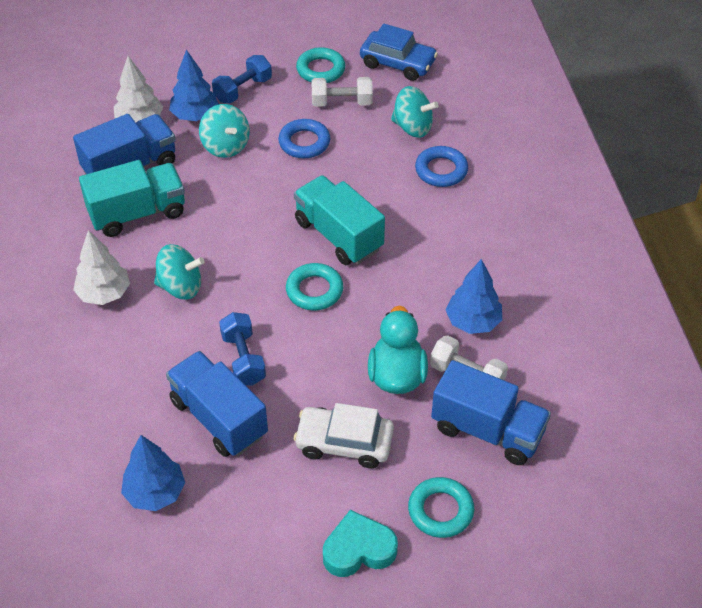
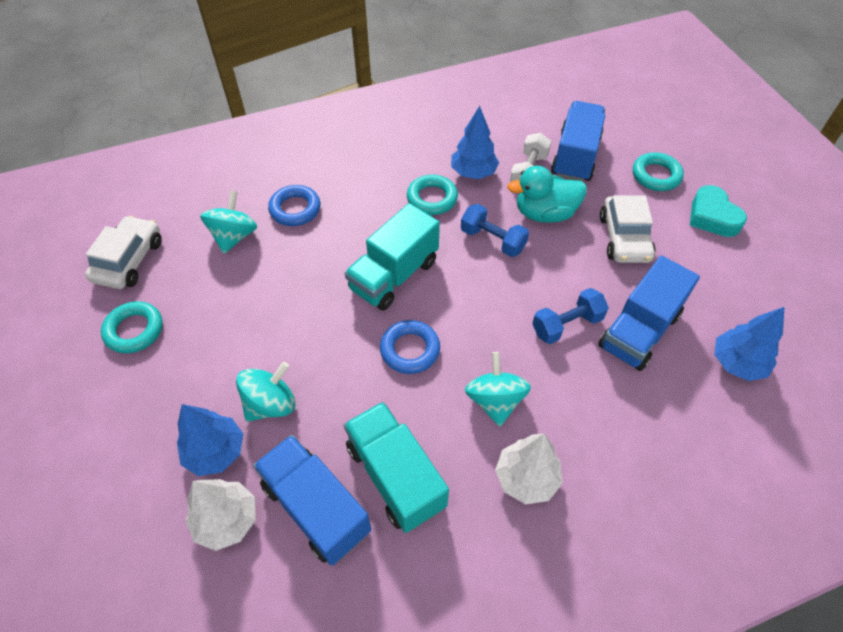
camera: 100 degrees left, 5 degrees up
blue dumbbell [212,55,272,103] -> blue dumbbell moved to [461,204,529,257]
blue ring [278,119,330,158] -> blue ring moved to [380,320,440,374]
turquoise ring [286,263,343,310] -> turquoise ring moved to [407,175,458,215]
white dumbbell [312,77,373,107] -> none
blue car [360,24,438,81] -> white car [85,216,162,289]

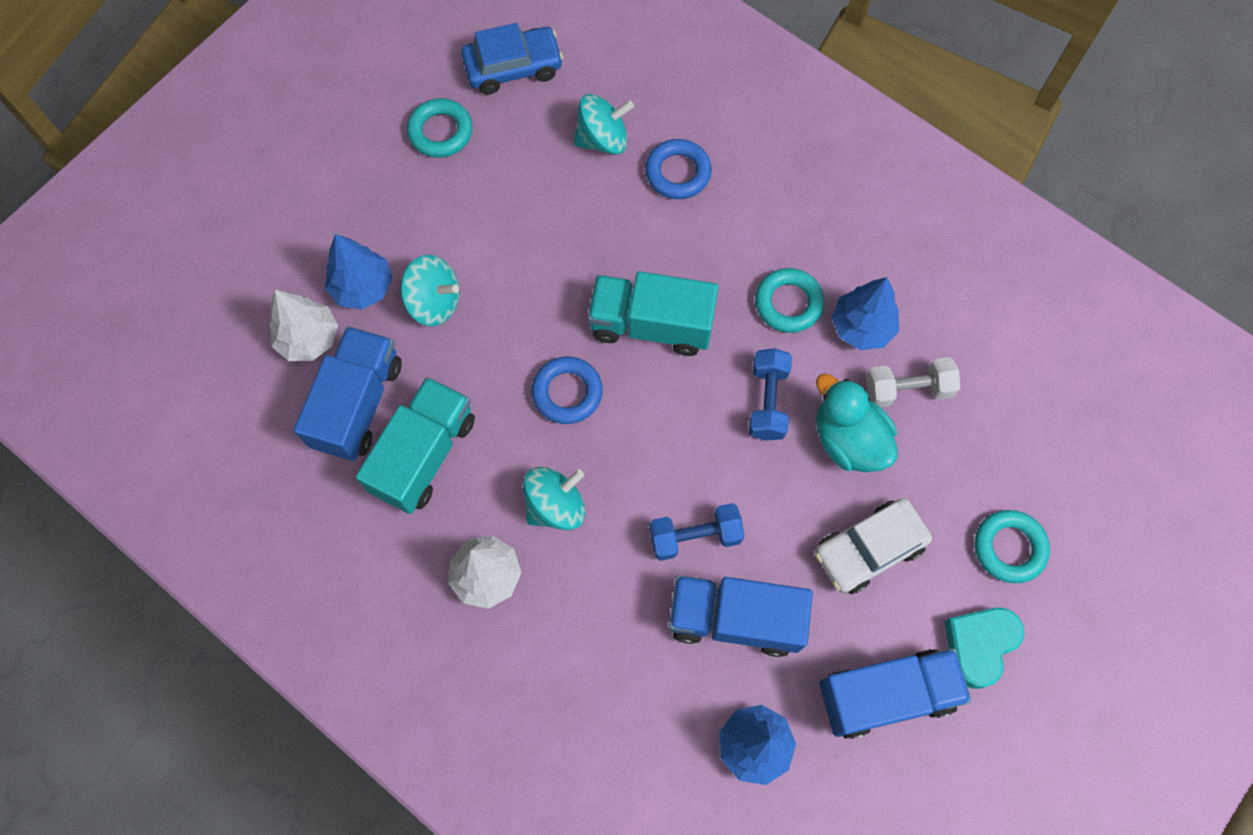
camera: 60 degrees right, 15 degrees up
white car [85,216,162,289] -> blue car [461,23,563,94]
blue dumbbell [532,288,609,344] -> blue dumbbell turned 45 degrees counterclockwise [649,503,745,561]
blue truck [551,101,605,182] -> blue truck moved to [819,648,972,739]

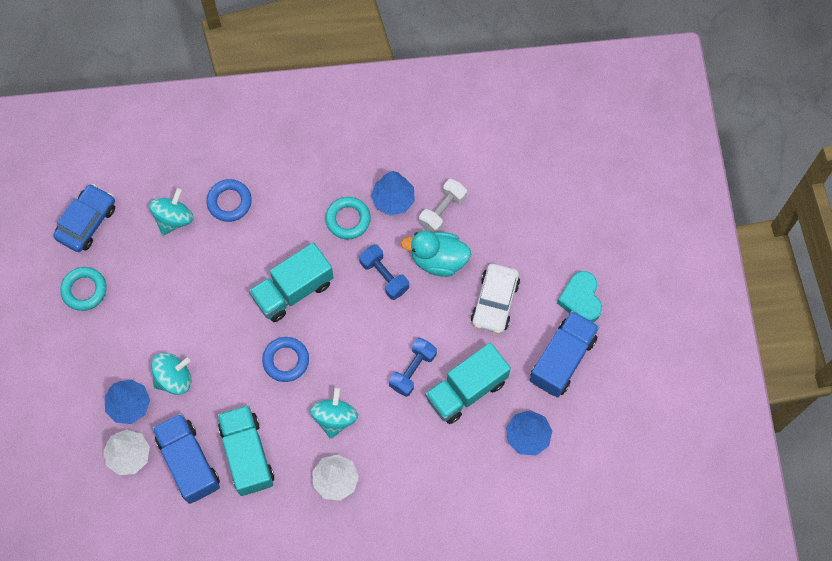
camera: 45 degrees left, 0 degrees up
blue truck [669,575,813,657] -> turquoise truck [425,343,511,424]
turquoise ring [975,510,1050,583] -> none

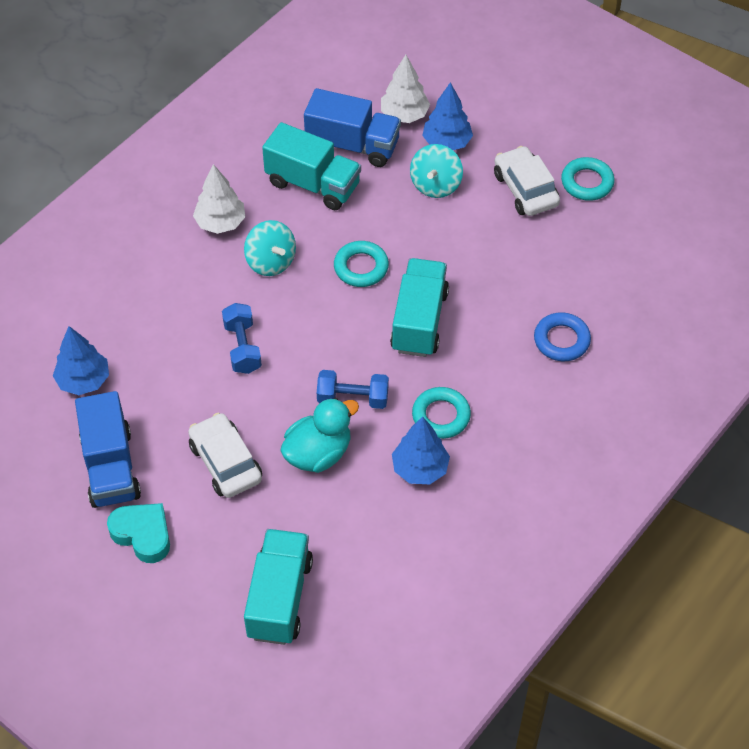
camera: 135 degrees right, 15 degrees down
blue car [54,184,115,252] -> none
turquoise spinning top [149,188,194,235] -> none
blue ring [262,337,309,382] -> turquoise ring [334,241,389,287]
white dumbbell [419,179,467,233] -> none
turquoise truck [425,343,511,424] -> turquoise truck moved to [244,529,313,645]
none -> white car [494,146,560,216]

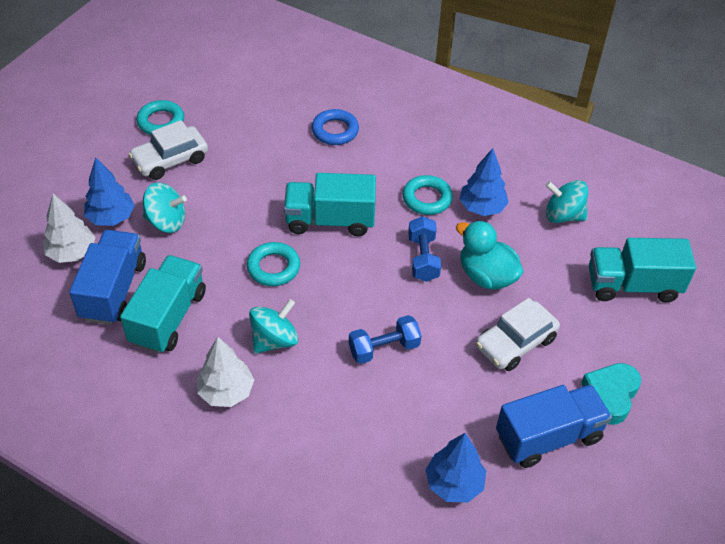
camera: 100 degrees left, 5 degrees down
none -> turquoise spinning top [545,180,588,223]

